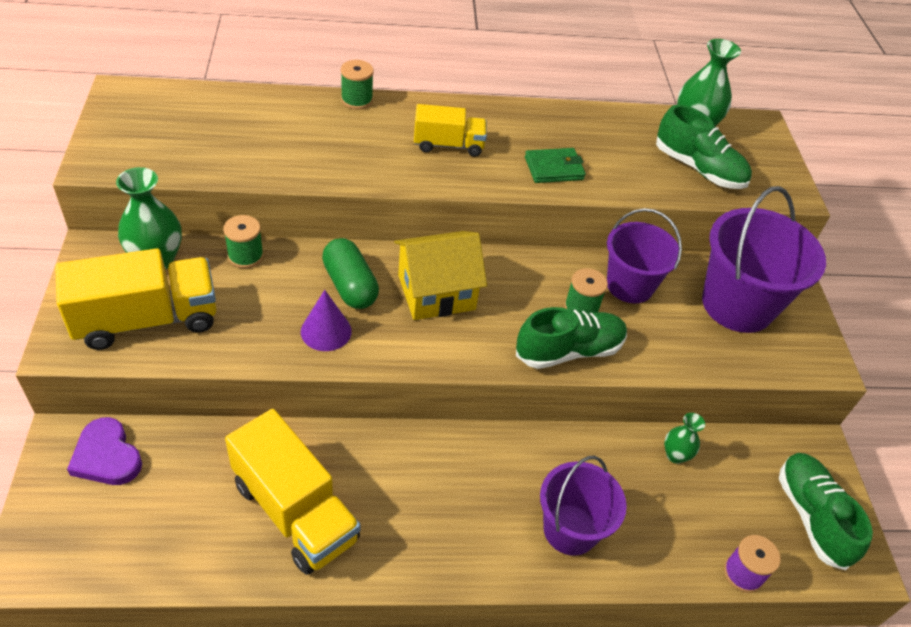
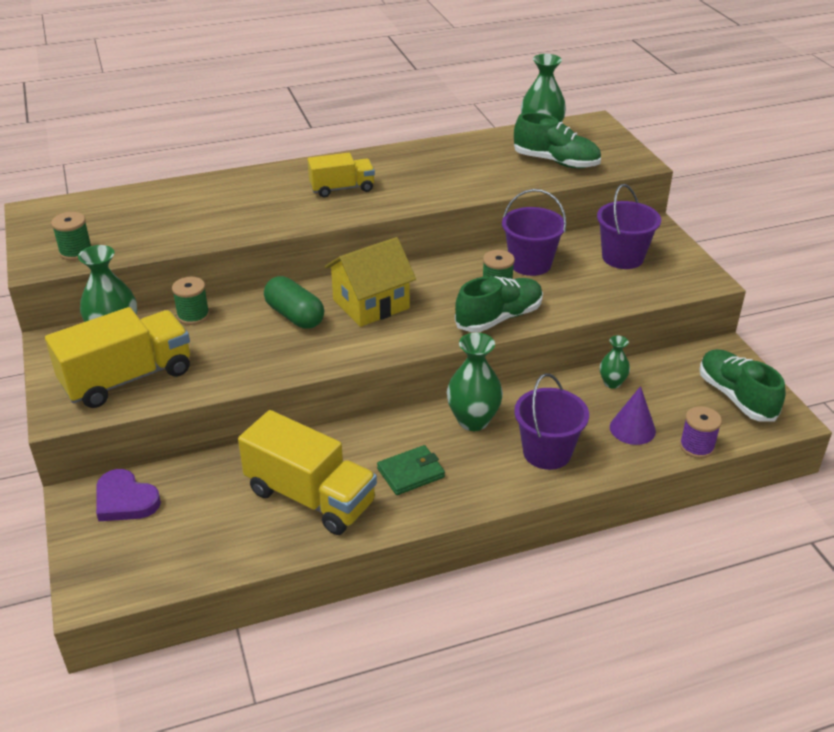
camera: 10 degrees left, 10 degrees down
purple cone [301,290,352,351] -> purple cone moved to [610,386,656,445]
green spool [341,60,374,110] -> green spool moved to [51,212,92,260]
green wallet [525,148,586,183] -> green wallet moved to [377,445,445,495]
purple bucket [702,186,826,333] -> purple bucket [597,184,661,269], size x0.66
none -> green vase [447,333,503,431]

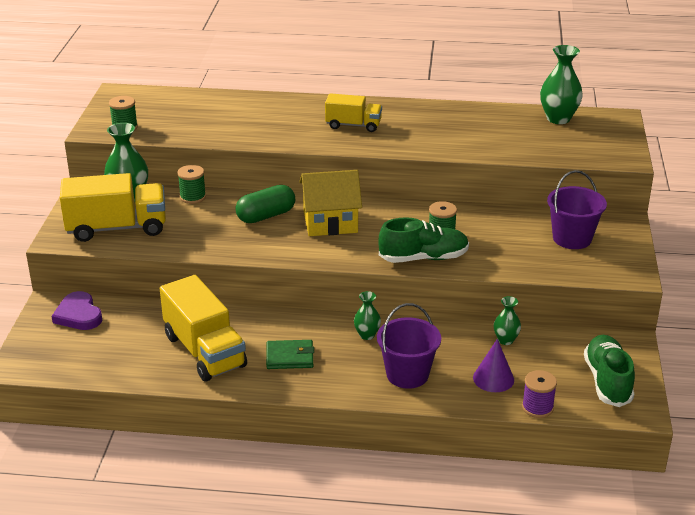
camera: 25 degrees right, 5 degrees down
green capsule [264,276,324,329] -> green capsule turned 75 degrees clockwise [236,185,295,223]
green vase [447,333,503,431] -> green vase [354,291,381,340], size x0.57
purple bucket [502,189,566,276] -> none
green shoe [514,112,601,168] -> none

